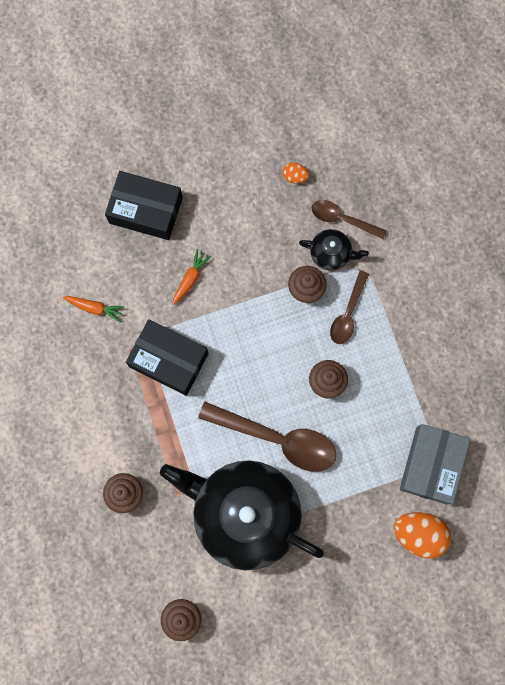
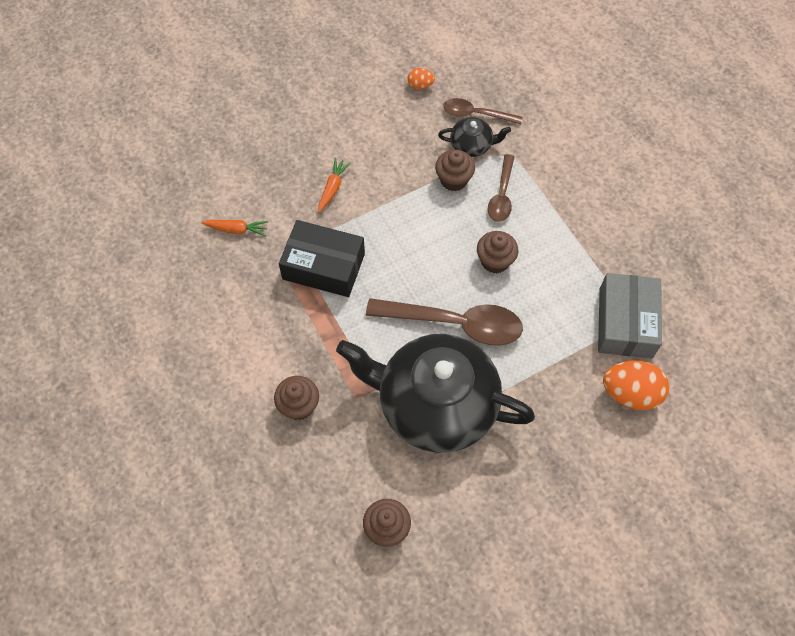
camera: 10 degrees left, 15 degrees down
black box [105,171,183,240] -> none

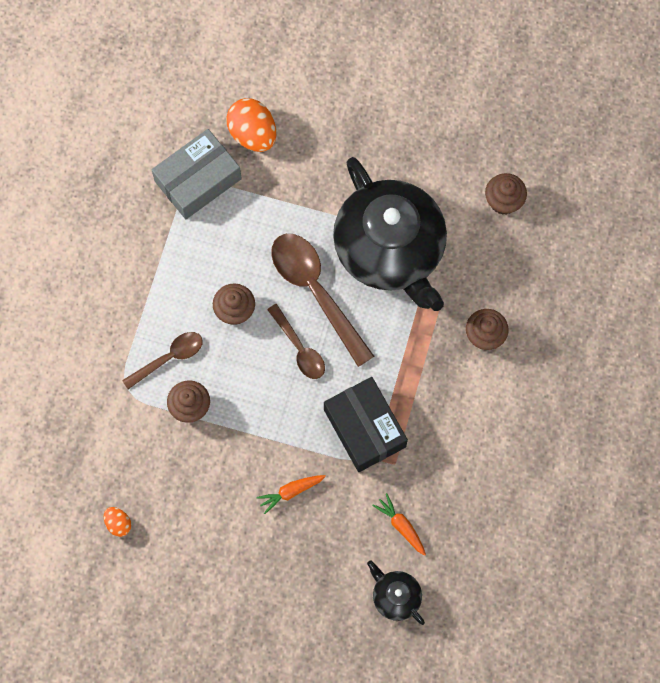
camera: 135 degrees left, 10 degrees up
black teapot [438,117,511,157] -> black teapot moved to [367,560,425,625]
brown spoon [443,98,522,125] -> brown spoon moved to [267,304,325,379]

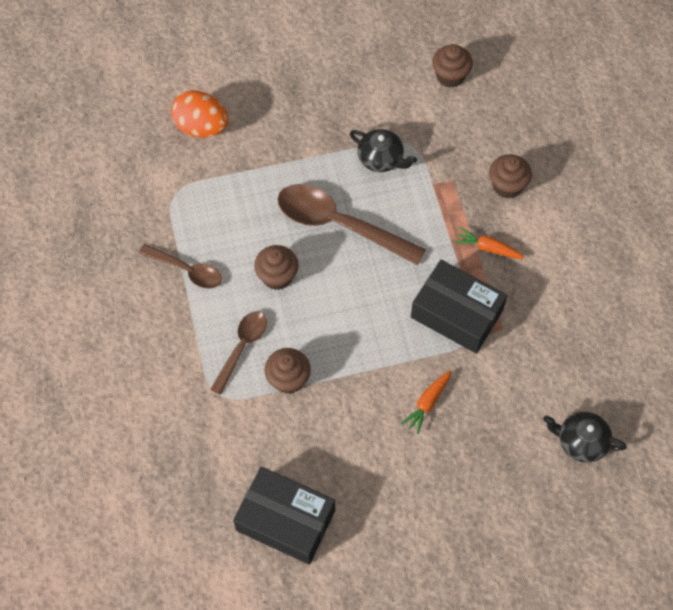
camera: 30 degrees left, 10 degrees down
orange egg [104,507,131,537] -> black box [233,467,335,564]
grey box [152,129,242,219] -> none
brown spoon [267,304,325,379] -> brown spoon moved to [139,244,222,289]
black teapot [333,157,447,311] -> black teapot [350,129,417,172], size x0.42
orange carrot [372,493,426,556] -> orange carrot moved to [454,227,524,259]

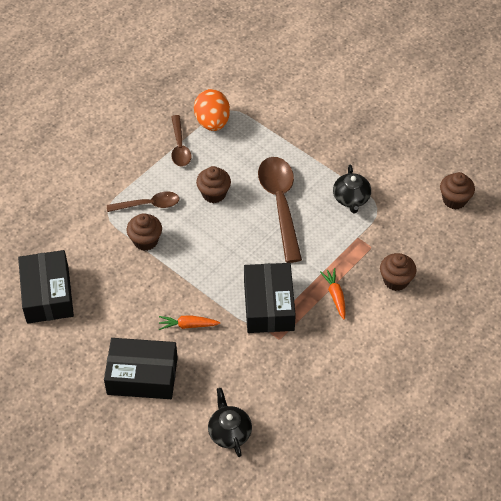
camera: 55 degrees right, 10 degrees down
orange egg [171,90,229,138] -> orange egg moved to [194,89,230,131]
none -> black box [104,338,178,399]

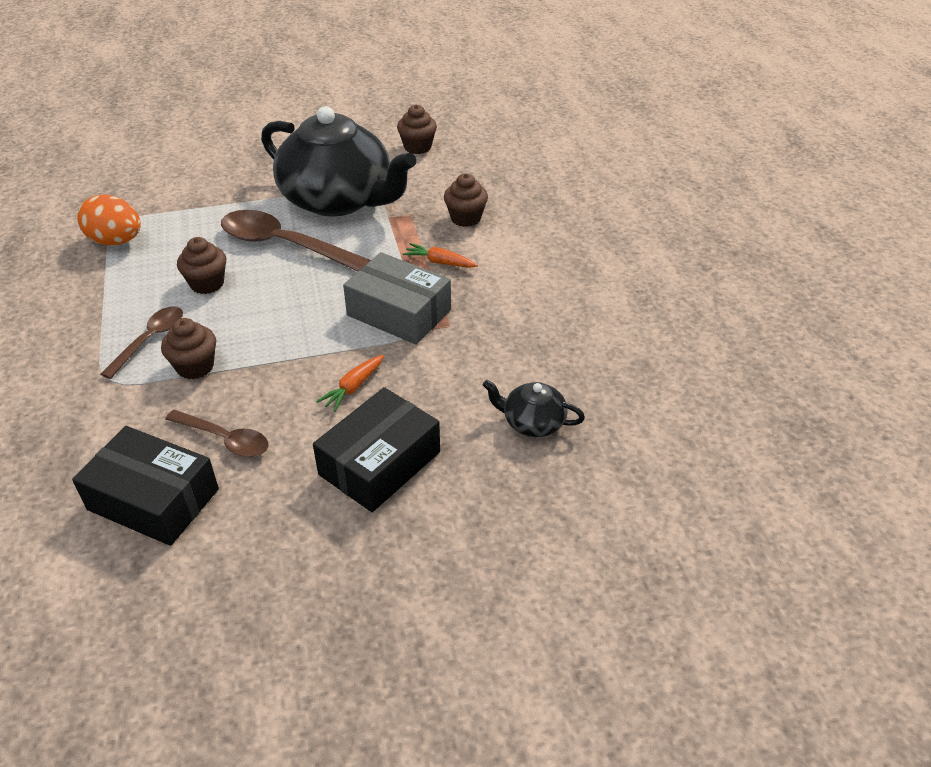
camera: 55 degrees left, 10 degrees down
brown spoon [171,115,191,167] -> brown spoon moved to [165,410,268,457]
black box [244,263,296,333] -> grey box [343,252,451,345]
black teapot [333,164,371,213] -> black teapot [261,106,416,217], size x2.41

